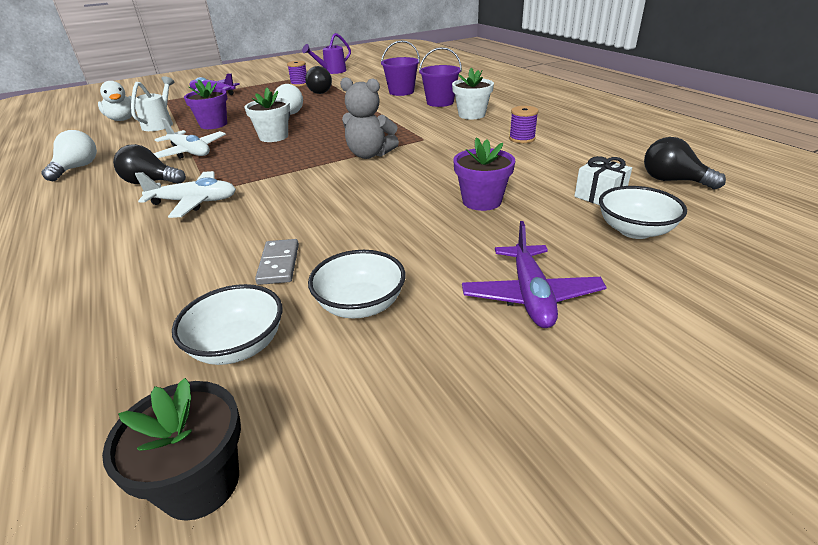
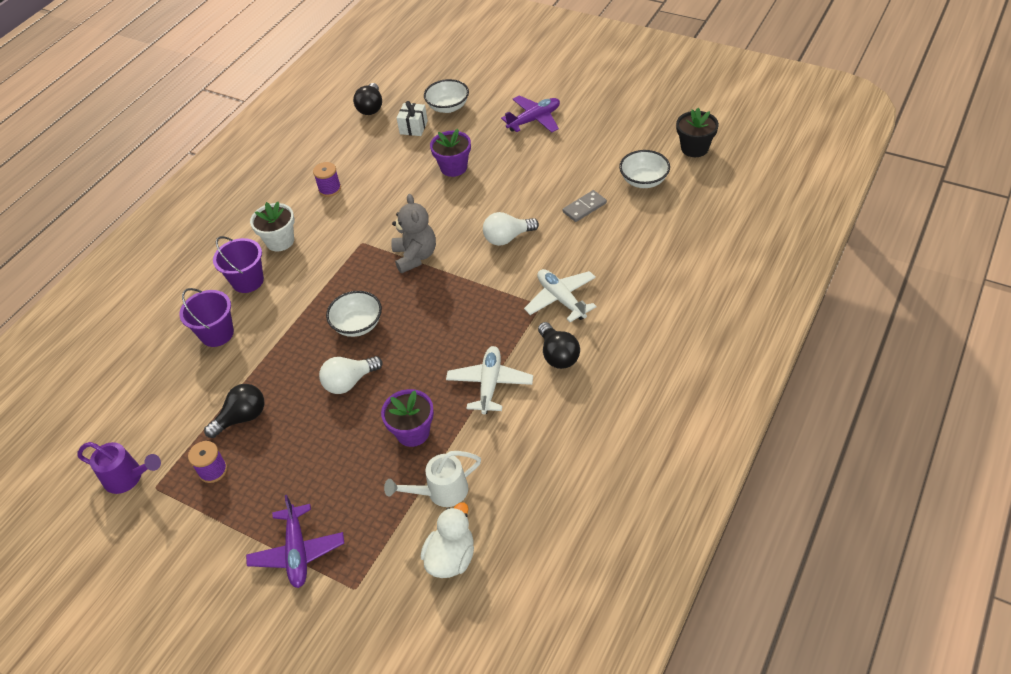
camera: 120 degrees left, 15 degrees up
white light bulb [41,130,97,181] -> white light bulb moved to [483,212,539,246]
white flower pot [245,88,290,142] -> none
white bowl [308,250,406,318] -> white bowl moved to [326,291,382,337]

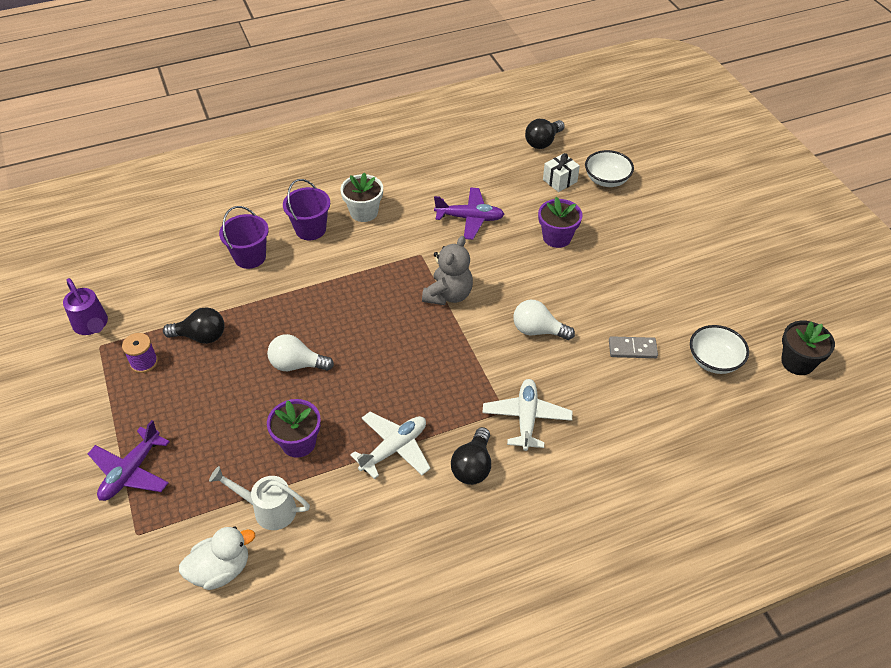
camera: 35 degrees right, 0 degrees up
purple spool [313,162,341,197] -> none
white bowl [326,291,382,337] -> none
purple plane [501,95,560,132] -> purple plane moved to [434,188,505,240]

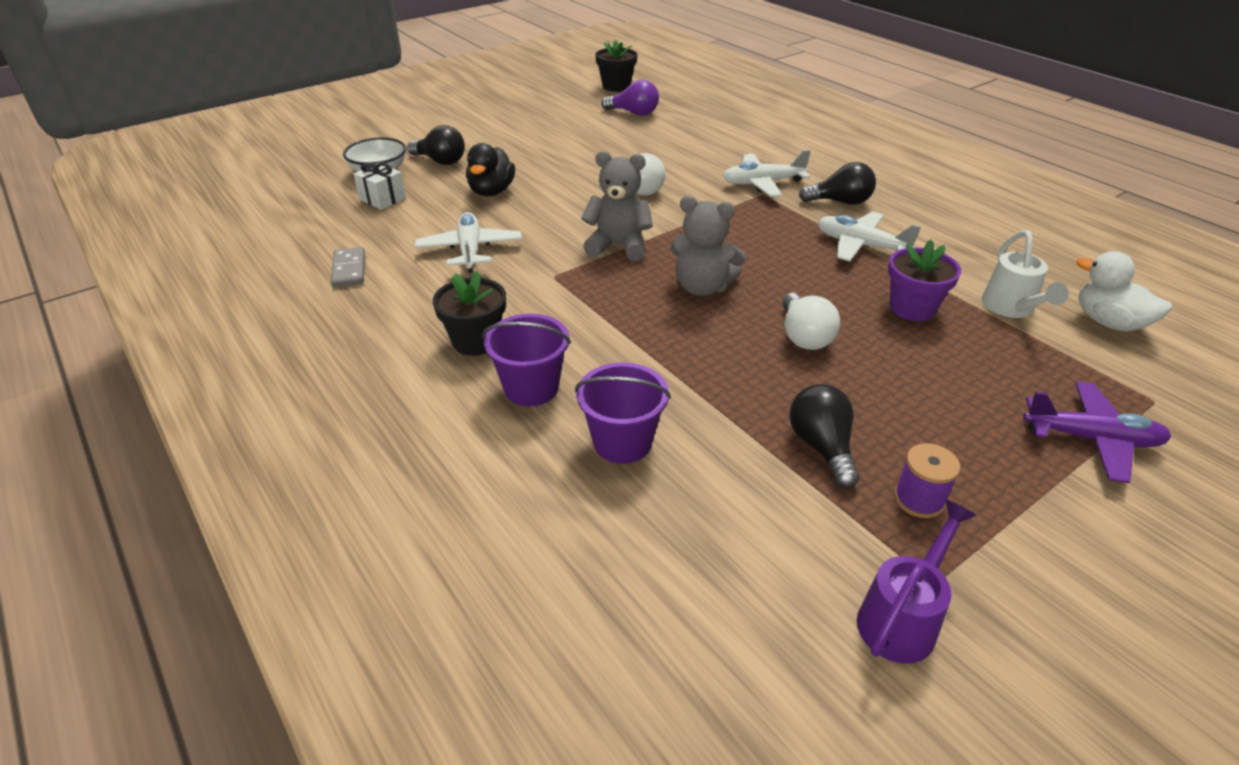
camera: 105 degrees left, 10 degrees down
white flower pot [340,172,383,222] -> black flower pot [433,271,506,356]
purple plane [434,188,505,240] -> white plane [415,212,522,273]
black light bulb [525,119,565,149] -> black light bulb moved to [407,125,465,165]
purple flower pot [538,197,583,248] -> black duck [466,143,515,196]
grey domino [609,336,658,358] -> grey domino moved to [331,247,365,287]
white bowl [690,325,749,374] -> purple light bulb [601,80,659,116]
none -> grey teddy bear [670,196,746,296]

